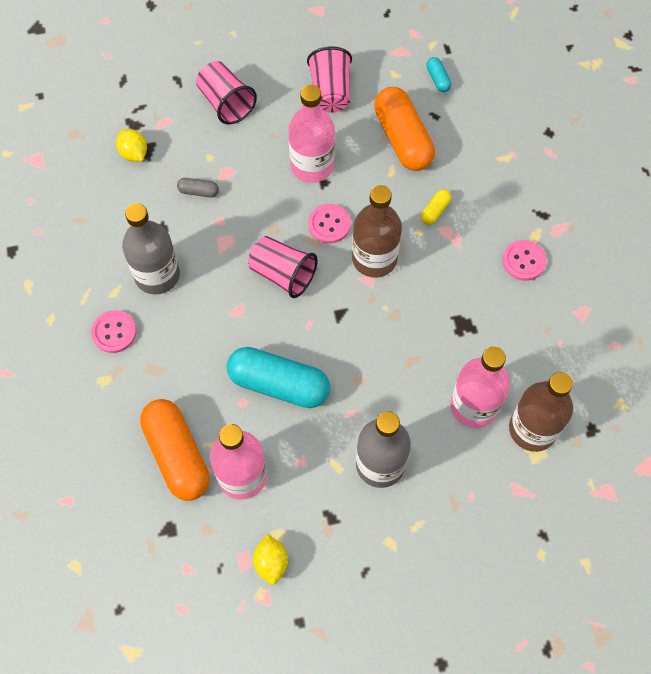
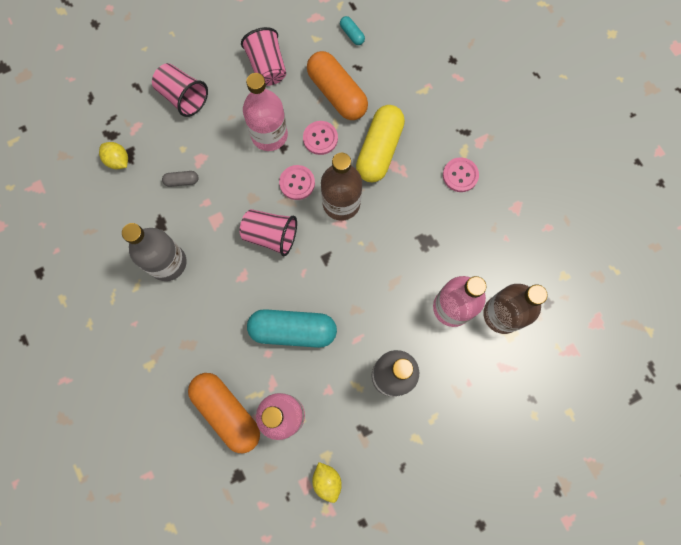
camera: 15 degrees left, 10 degrees up
pink button [91,310,137,353] -> pink button moved to [303,121,338,155]
yellow capsule [421,190,451,225] -> yellow capsule [356,105,405,182], size x2.31

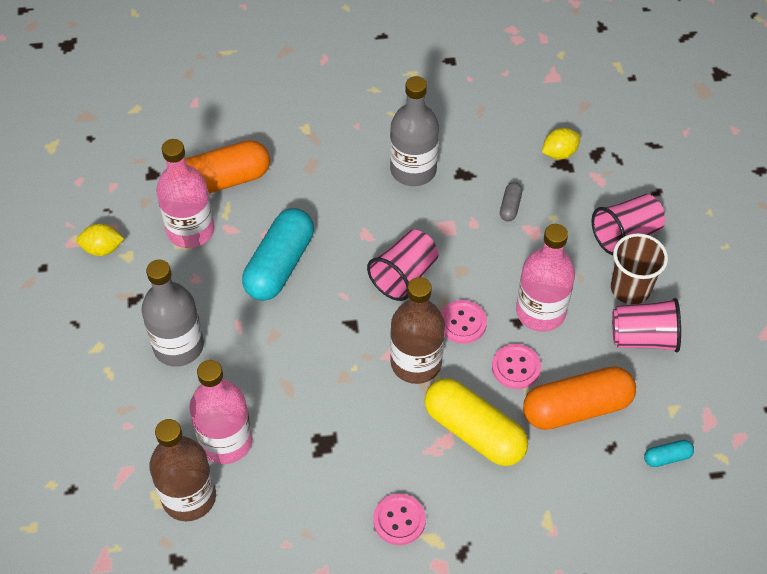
camera: 110 degrees right, 20 degrees down
none -> brown cup [611,233,668,305]

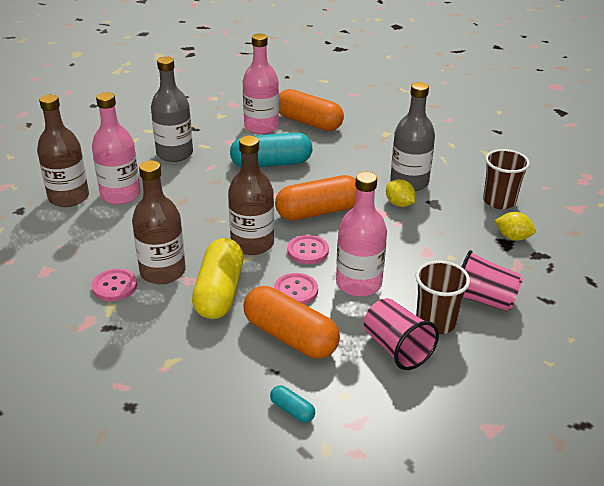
camera: 55 degrees right, 20 degrees down
yellow lemon [77,223,124,256] -> yellow lemon moved to [386,179,416,207]
pink cup [367,230,439,301] -> orange capsule [275,175,357,220]
grey capsule [500,182,522,221] -> none
none -> brown bottle [132,160,186,284]
none -> brown cup [483,149,530,209]

